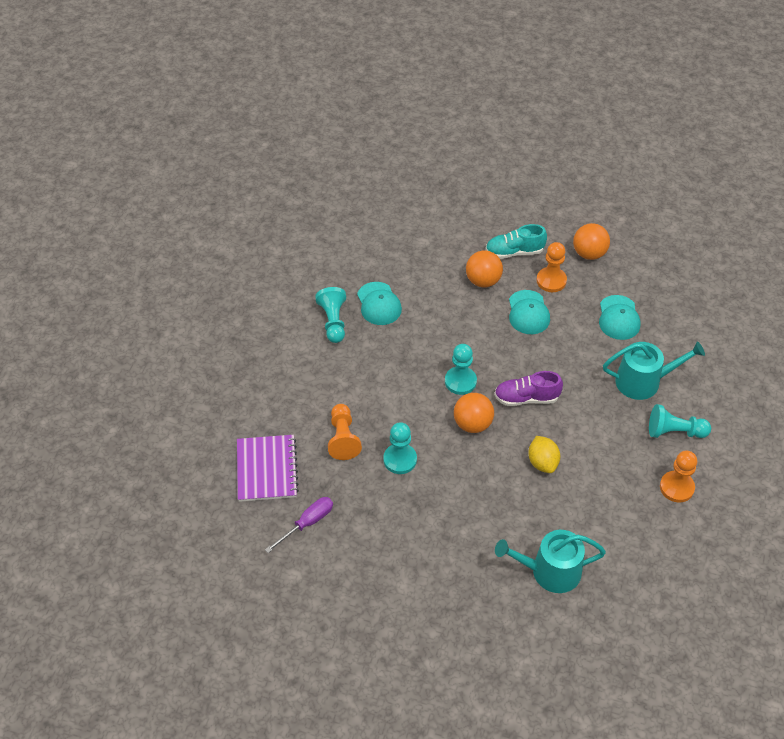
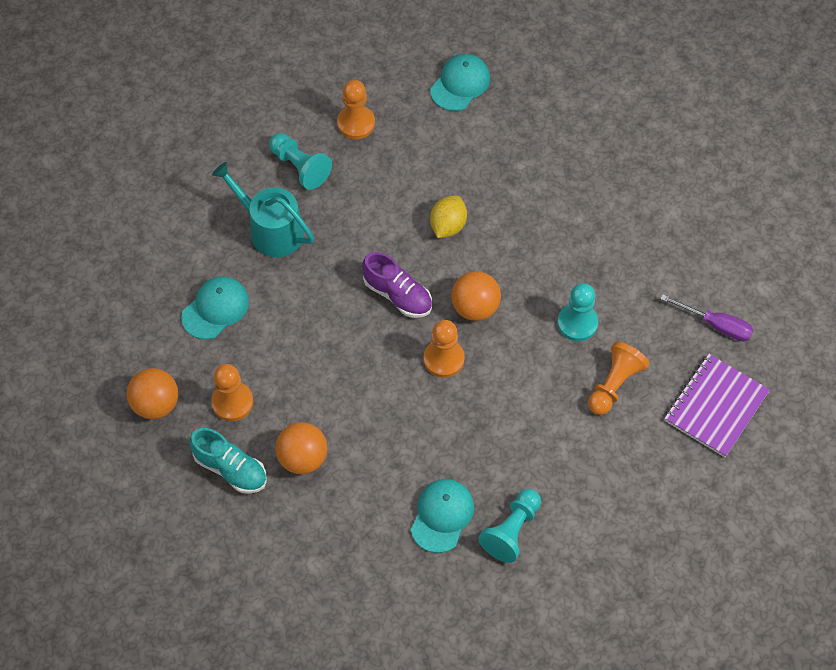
camera: 140 degrees left, 10 degrees up
purple screwdriver [265,497,333,553] -> purple screwdriver turned 150 degrees counterclockwise [660,294,753,341]
turquoise pawn [445,344,477,395] -> orange pawn [424,320,465,378]
turquoise watering can [495,530,606,593] -> none
turquoise cap [509,290,550,334] -> turquoise cap moved to [430,54,490,111]

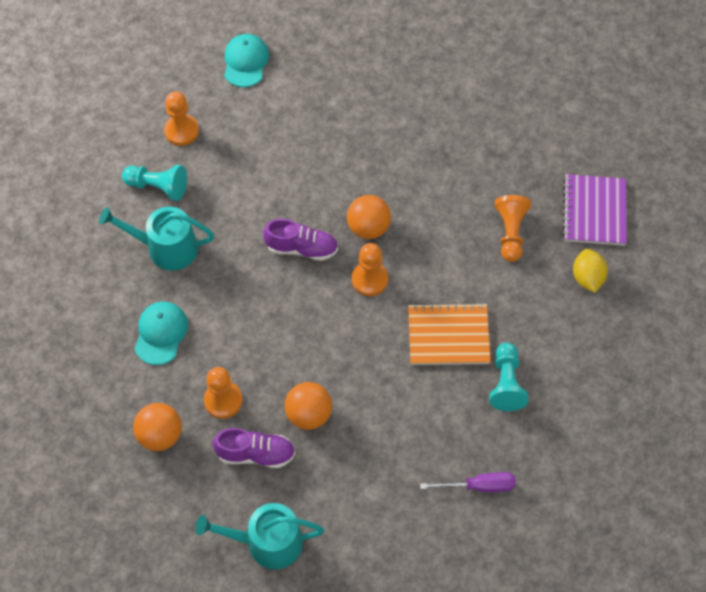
camera: 30 degrees left, 0 degrees up
turquoise shoe [190,428,267,494] -> purple shoe [213,428,295,468]
turquoise cap [411,479,474,553] -> none
yellow lemon [430,196,467,238] -> yellow lemon moved to [573,249,608,293]
turquoise pawn [558,283,598,341] -> none
purple screwdriver [660,294,753,341] -> purple screwdriver moved to [420,472,516,492]
none -> turquoise watering can [195,503,324,569]
none -> orange notebook [408,303,491,365]

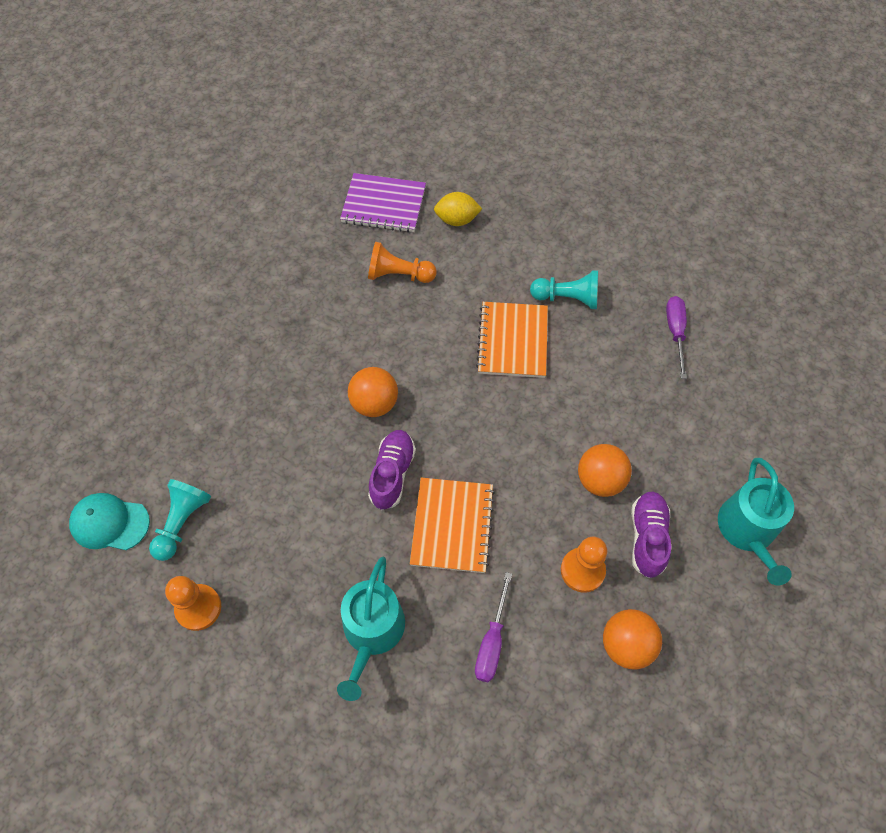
camera: 85 degrees left, 0 degrees up
turquoise pawn [122,165,187,201] -> turquoise pawn moved to [149,479,211,561]
turquoise cap [135,302,188,365] -> purple screwdriver [475,572,512,682]
orange pawn [352,243,388,296] -> none
none -> orange notebook [410,478,495,573]

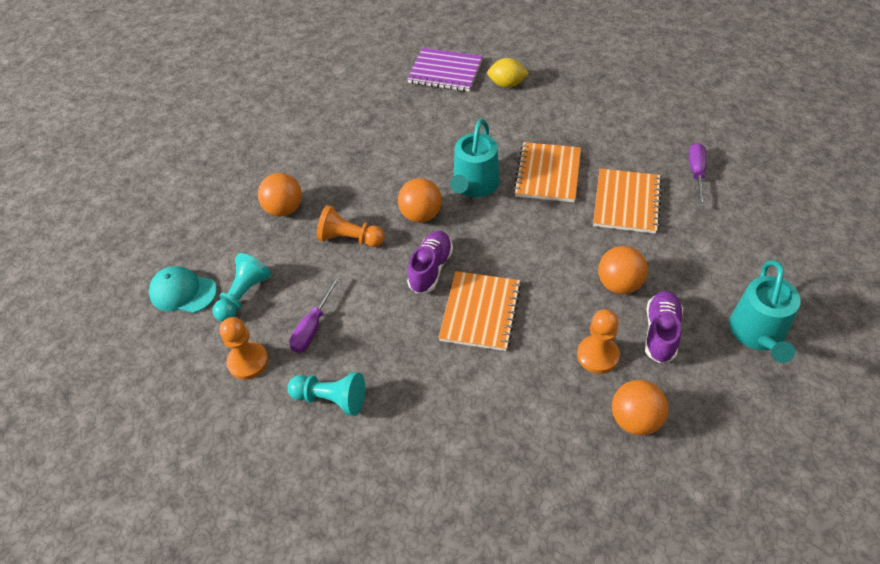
camera: 10 degrees right, 10 degrees down
turquoise watering can [337,556,405,701] -> turquoise watering can moved to [450,119,500,197]
orange pawn [368,242,437,283] -> orange pawn moved to [317,205,385,247]
purple screwdriver [475,572,512,682] -> purple screwdriver moved to [289,276,340,353]
turquoise pawn [530,270,598,309] -> turquoise pawn moved to [288,372,365,416]
none -> orange ball [258,173,302,217]
none -> orange notebook [593,168,662,234]

